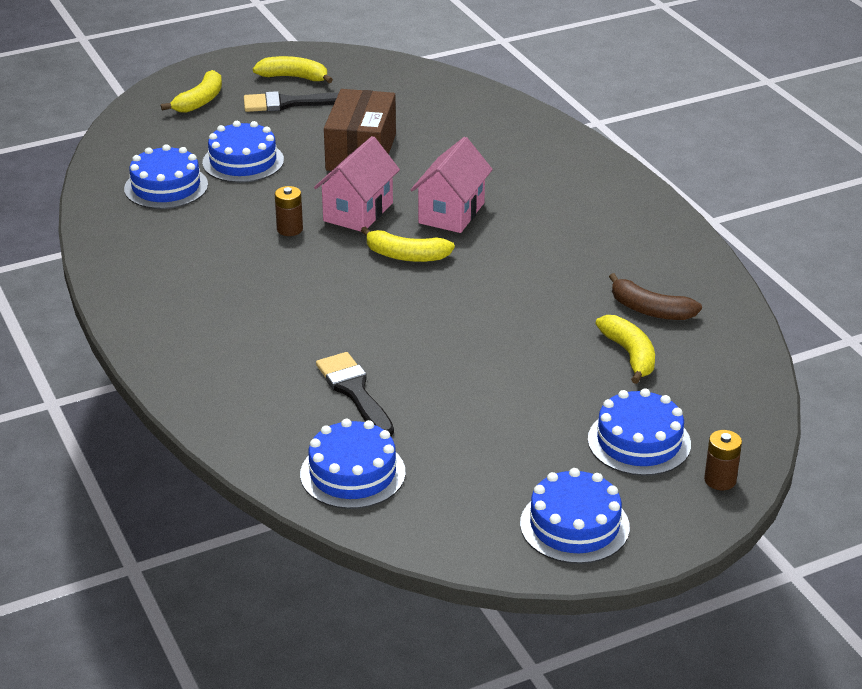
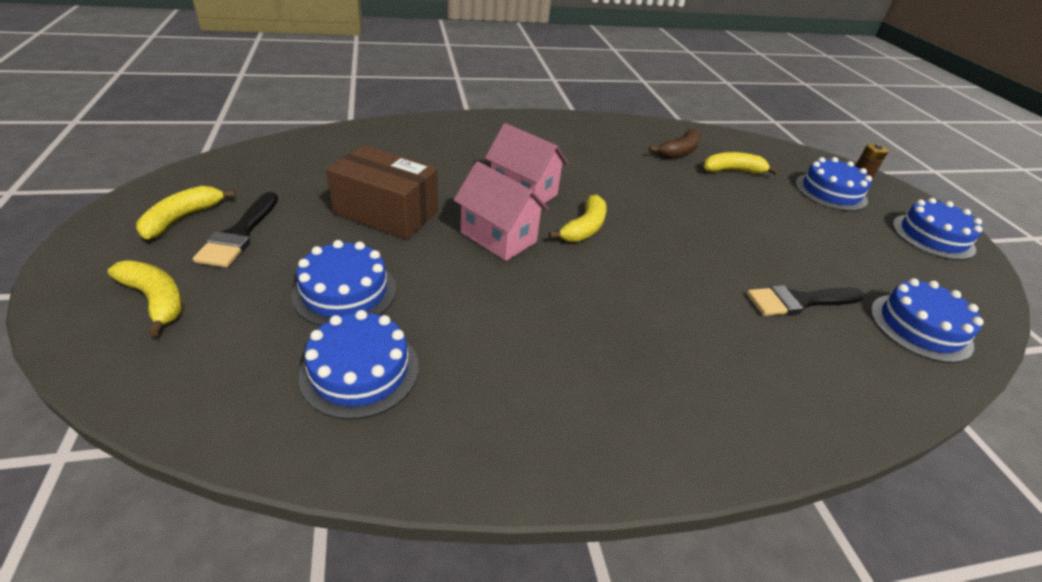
camera: 80 degrees left, 5 degrees up
brown battery [275,186,303,236] -> none

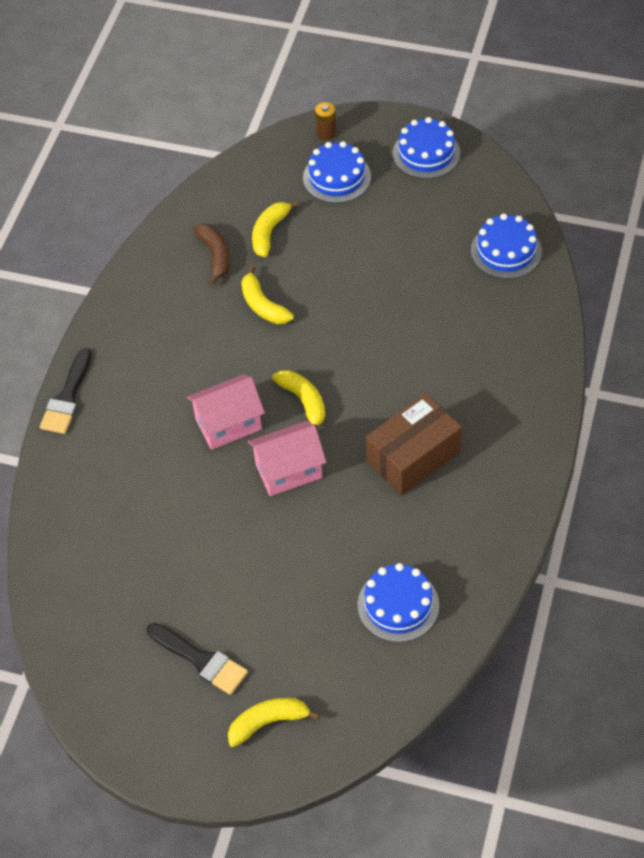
camera: 55 degrees left, 15 degrees up
yellow banana [136,186,236,239] -> yellow banana moved to [241,266,294,324]
blue cake [291,240,396,326] -> none
brown box [326,145,438,239] -> brown box moved to [366,393,462,495]
black brush [747,285,865,316] -> black brush moved to [40,348,92,434]

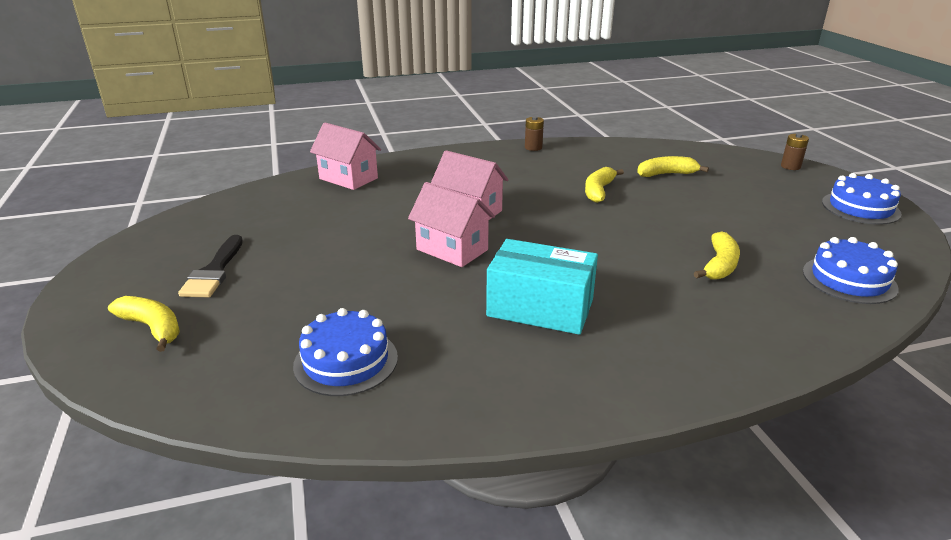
camera: 55 degrees right, 25 degrees down
black brush [40,348,92,434] -> none
brown banana [193,223,230,286] -> none
yellow banana [272,370,325,429] -> yellow banana moved to [694,231,740,280]
blue cake [303,141,371,203] -> none
brown box [366,393,462,495] -> turquoise box [486,239,598,335]
none -> pink house [310,123,381,190]
none -> brown battery [525,116,544,151]

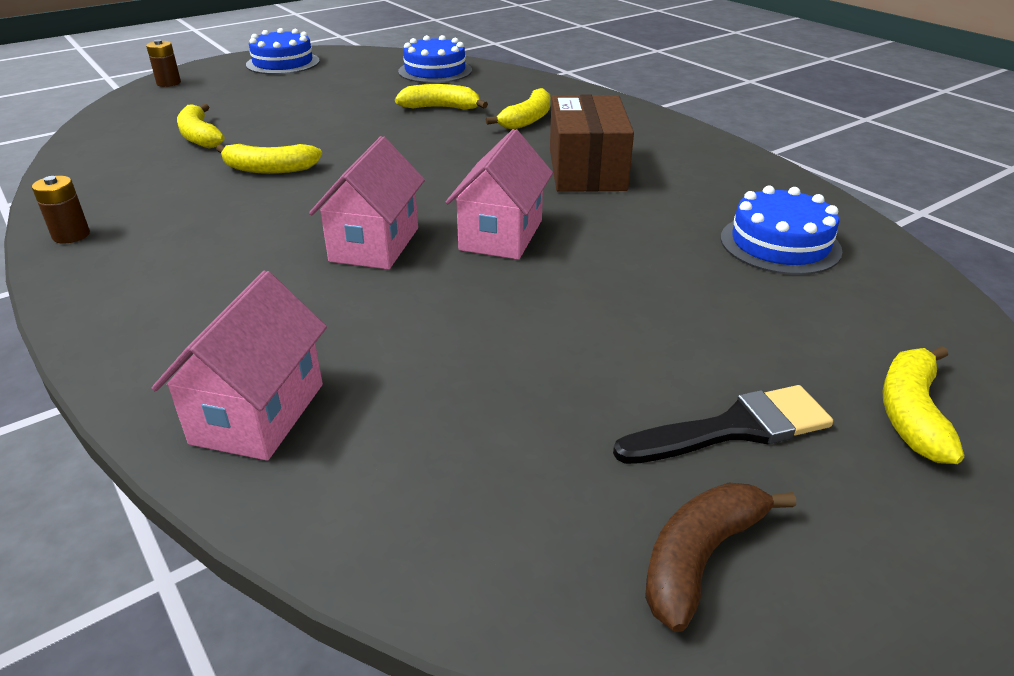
camera: 110 degrees left, 5 degrees up
turquoise box [486,239,598,335] -> brown box [550,94,634,192]
none -> yellow banana [486,88,550,129]
none -> brown banana [645,483,796,632]

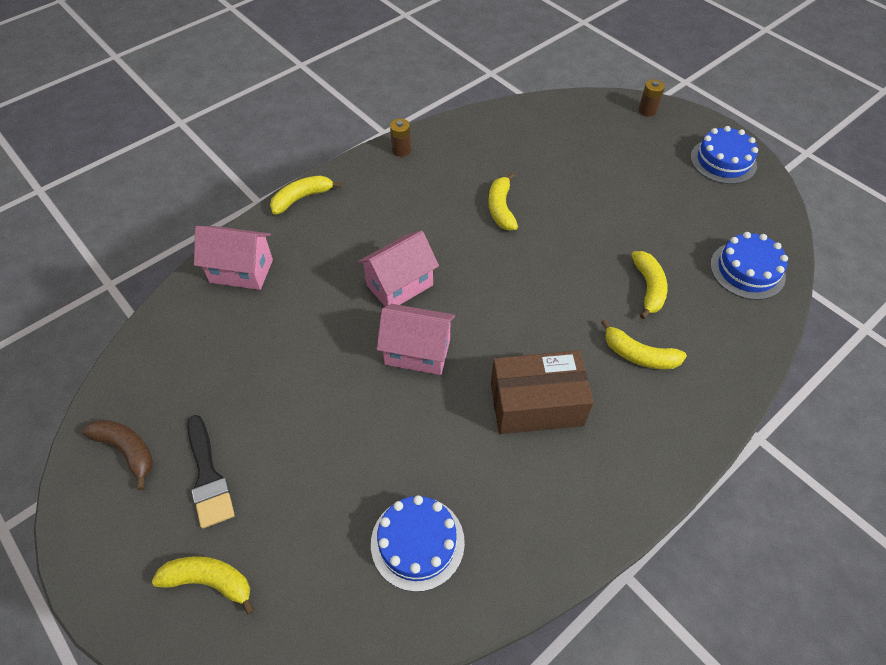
camera: 85 degrees right, 20 degrees up
yellow banana [177,104,225,148] -> yellow banana moved to [270,175,342,215]
pink house [309,136,425,269] -> pink house turned 45 degrees counterclockwise [358,231,439,307]

